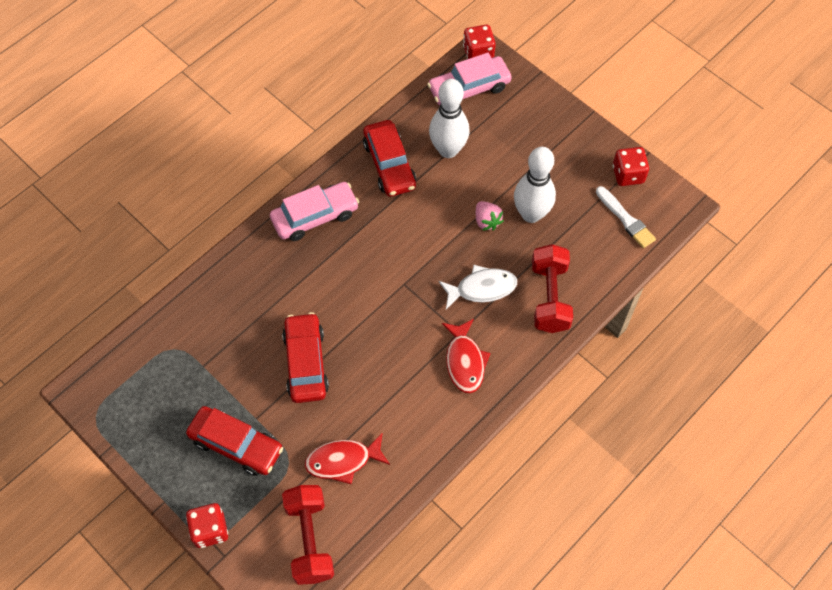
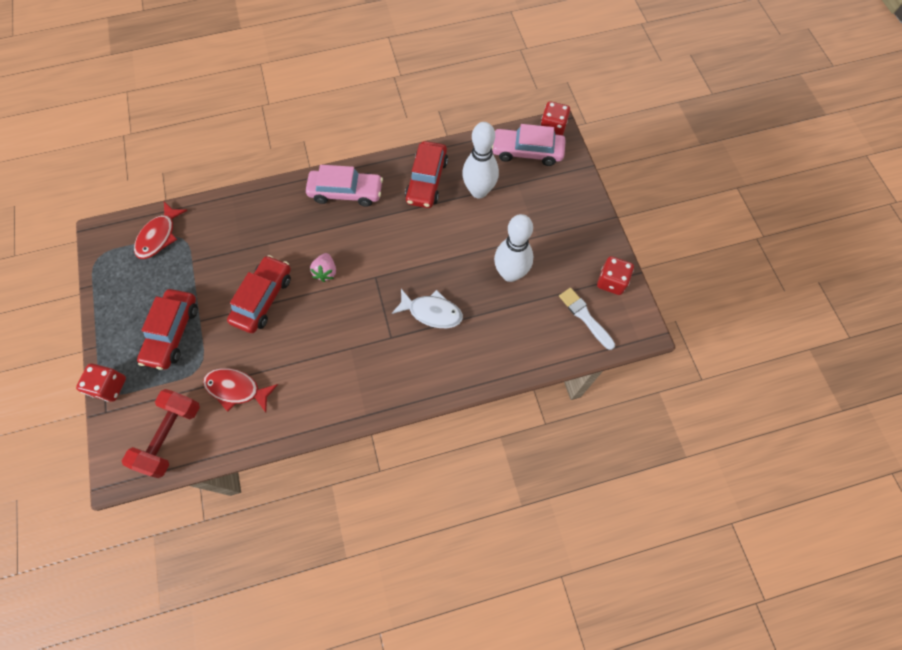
camera: 30 degrees right, 5 degrees up
red car [186,406,283,476] -> red car turned 45 degrees clockwise [137,289,198,370]
red fish [442,319,490,393] -> red fish moved to [134,202,188,259]
pink strawberry [476,201,504,231] -> pink strawberry moved to [310,253,336,282]
red dumbbell [532,244,573,333] -> none
white brush [596,186,656,248] -> white brush turned 150 degrees clockwise [559,288,615,350]

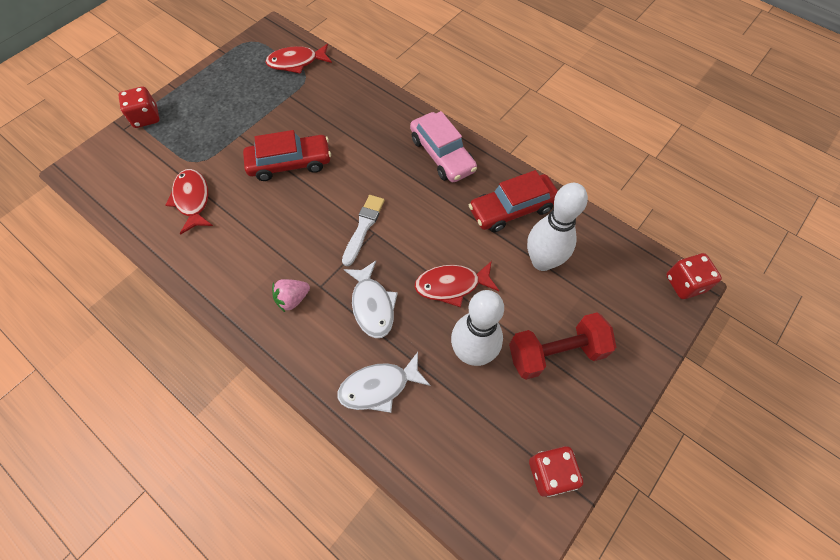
camera: 55 degrees right, 5 degrees down
red dumbbell [122,389,200,478] -> red dumbbell moved to [509,312,616,380]
red car [137,289,198,370] -> none
pink strawberry [310,253,336,282] -> pink strawberry moved to [272,279,310,312]
pink car [492,124,566,166] -> none
white brush [559,288,615,350] -> white brush moved to [342,195,385,266]
none -> white fish [337,352,431,413]
none -> red fish [415,261,499,307]

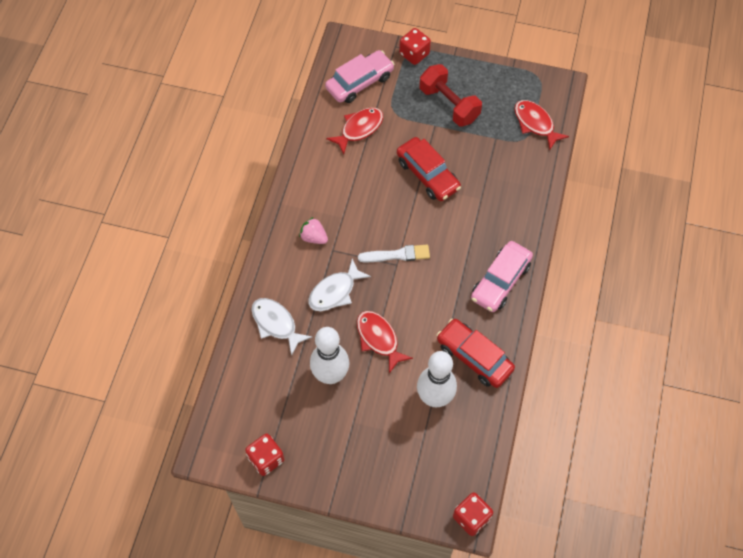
camera: 65 degrees right, 0 degrees up
red dumbbell [509,312,616,380] -> red dumbbell moved to [419,64,482,126]
none -> pink car [325,50,395,103]

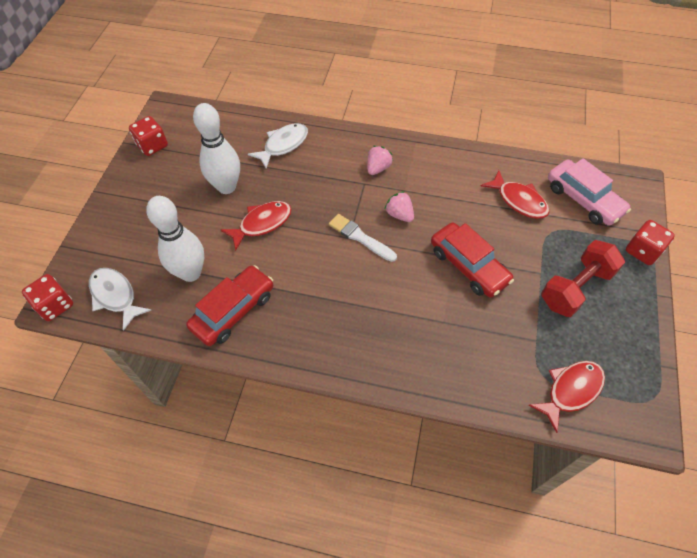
camera: 90 degrees right, 5 degrees down
white fish [308,259,371,311] -> white fish moved to [89,268,151,331]
white brush [358,245,430,262] -> white brush turned 135 degrees clockwise [329,214,397,262]
red car [397,137,461,201] -> red car turned 90 degrees counterclockwise [431,222,514,297]
pink car [471,241,533,312] -> none
none -> pink strawberry [385,191,414,222]

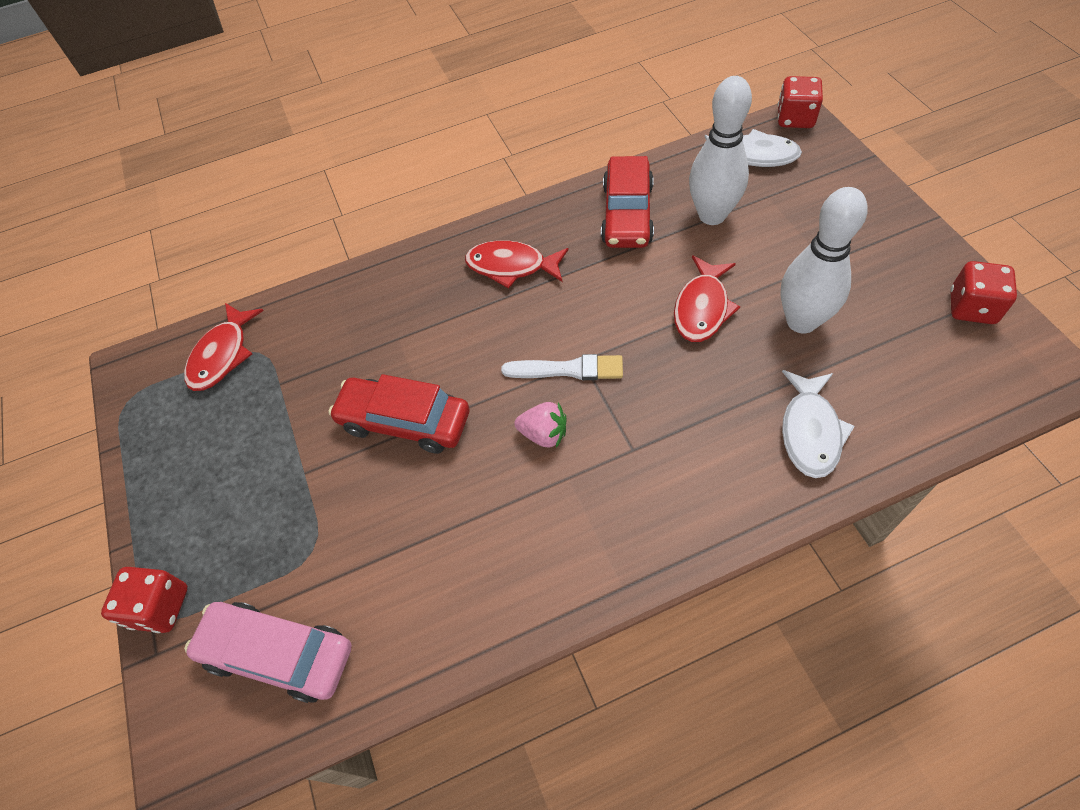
camera: 150 degrees right, 0 degrees up
pink strawberry [367,146,393,175] -> none
red fish [481,170,549,219] -> red fish moved to [465,240,569,289]
red dumbbell [541,240,625,317] -> none

